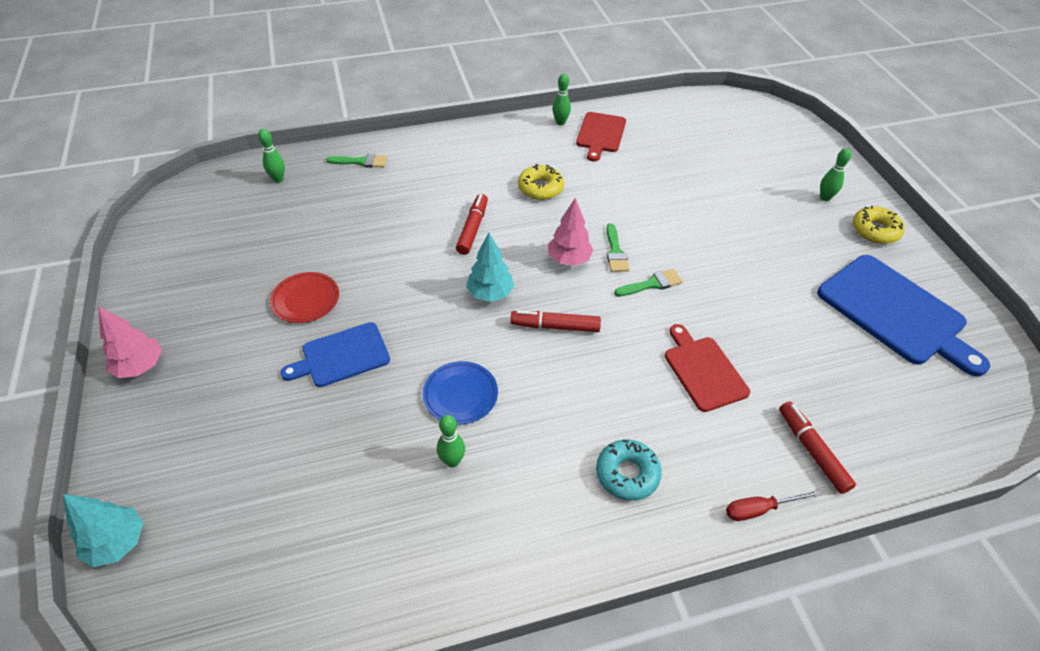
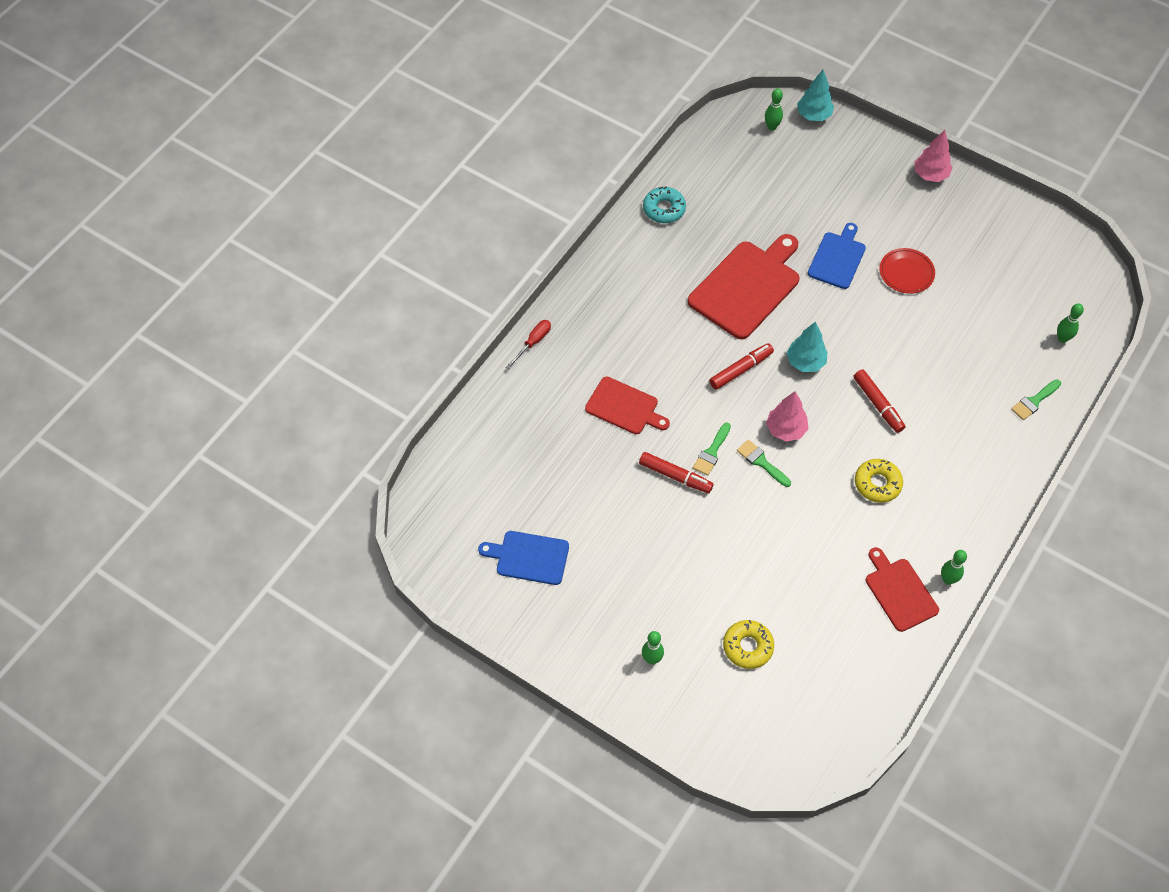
camera: 140 degrees right, 10 degrees up
blue plate [423,361,498,425] -> red cutting board [688,234,800,339]
green bowling pin [437,415,465,467] -> green bowling pin moved to [765,89,783,130]
turquoise donut [596,439,662,501] -> turquoise donut moved to [643,186,686,223]
red marker [779,401,856,494] -> red marker moved to [639,452,713,493]
blue cutting board [817,255,990,376] -> blue cutting board [478,531,569,585], size x0.60
yellow donut [853,206,905,244] -> yellow donut moved to [723,620,774,669]

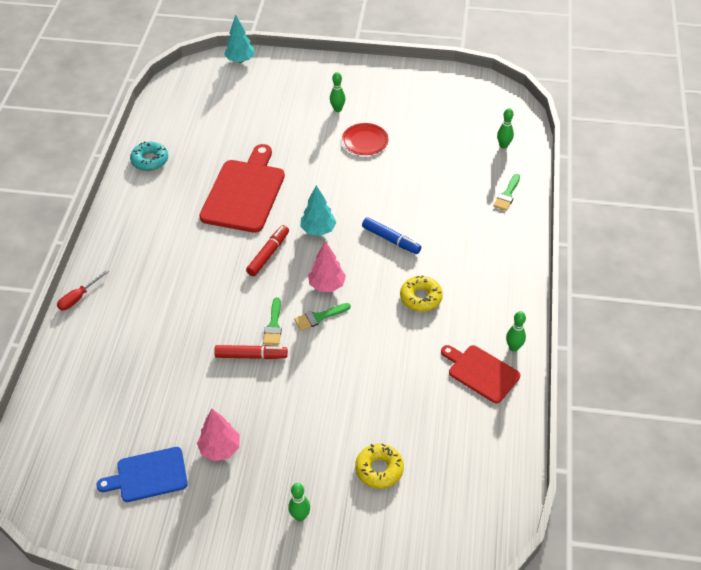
camera: 25 degrees left, 10 degrees down
red screwdriver [506,320,551,369] -> red screwdriver turned 150 degrees counterclockwise [57,270,109,310]
red cutting board [585,377,670,434] -> none
green brush [737,440,791,487] -> green brush turned 45 degrees counterclockwise [294,303,351,331]
green bowling pin [765,89,783,130] -> green bowling pin moved to [330,72,345,112]
blue cutting board [808,223,866,289] -> none
red marker [854,369,905,433] -> blue marker [362,217,421,254]
pink tree [914,130,953,182] -> pink tree moved to [197,409,240,461]

